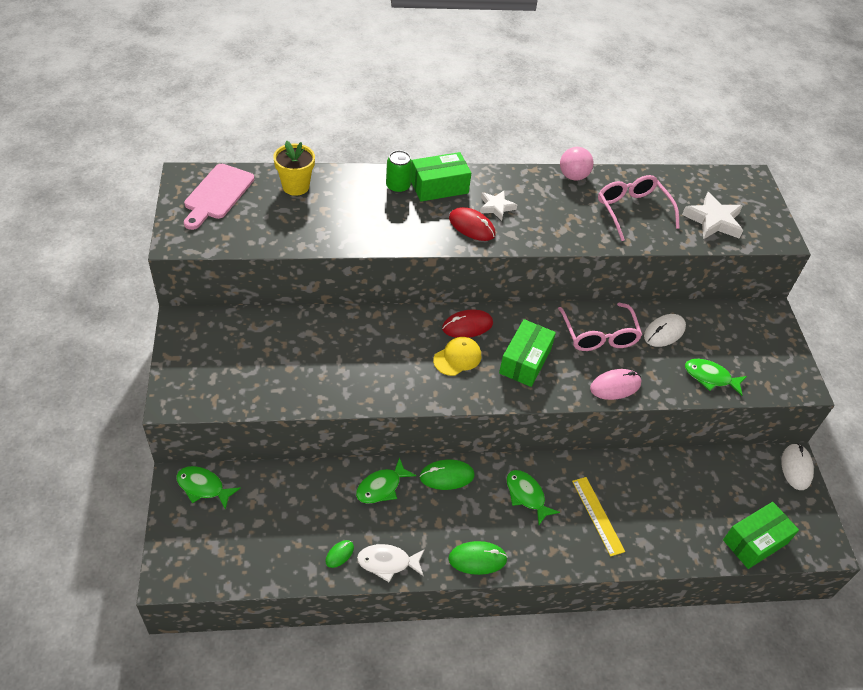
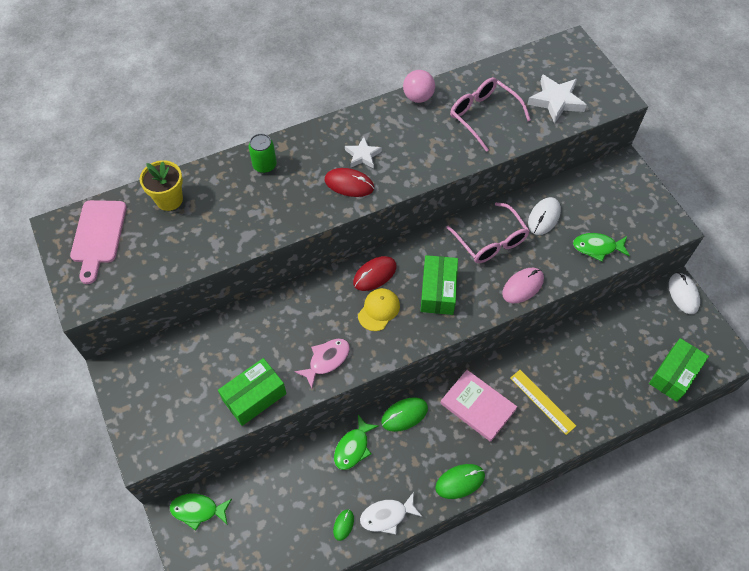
camera: 15 degrees left, 10 degrees up
green box [411,152,471,202] -> green box moved to [218,358,287,426]
green fish [506,470,560,525] -> pink book [441,370,517,442]
none -> pink fish [294,339,350,389]

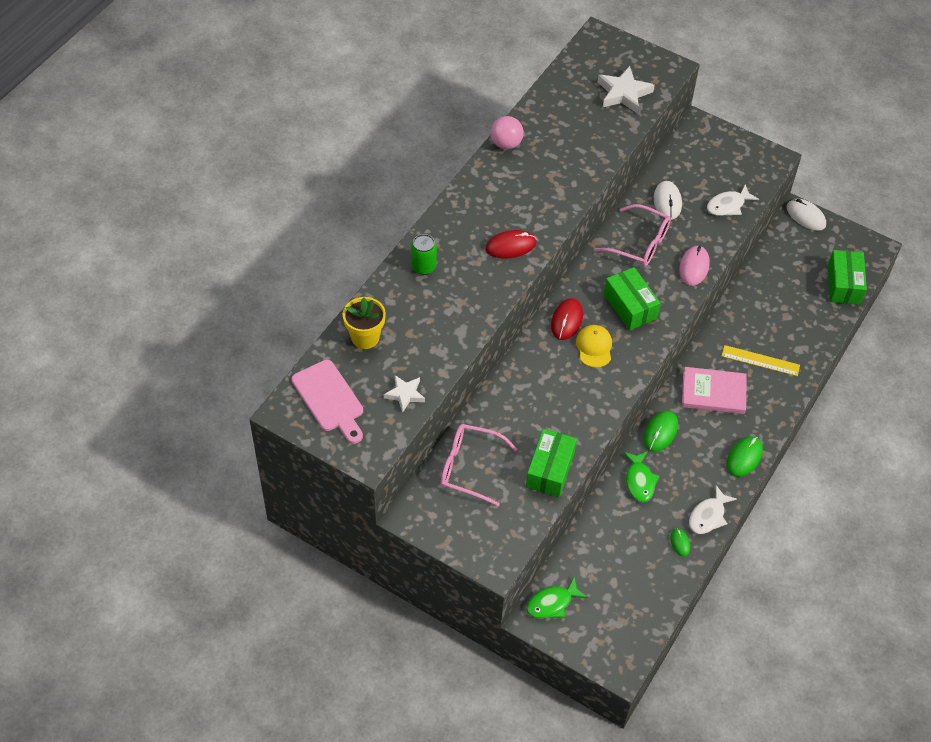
camera: 35 degrees left, 5 degrees down
pink fish [294,339,350,389] -> none
white star [345,137,382,169] -> white star moved to [384,375,425,413]
pink glasses [450,77,531,152] -> pink glasses moved to [441,424,517,506]
green fish [573,233,630,262] -> white fish [707,184,759,216]

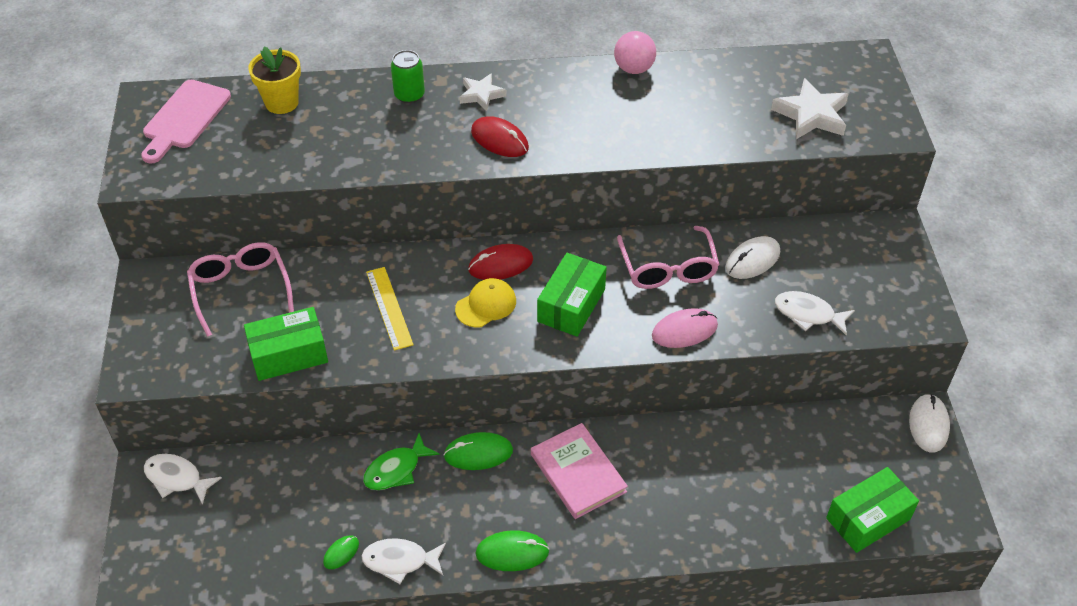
camera: 55 degrees right, 5 degrees down
white star [384,375,425,413] -> white star moved to [459,73,507,111]
green fish [526,576,588,618] -> white fish [144,454,222,505]
yellow ruler [722,345,800,376] -> yellow ruler moved to [366,267,414,351]

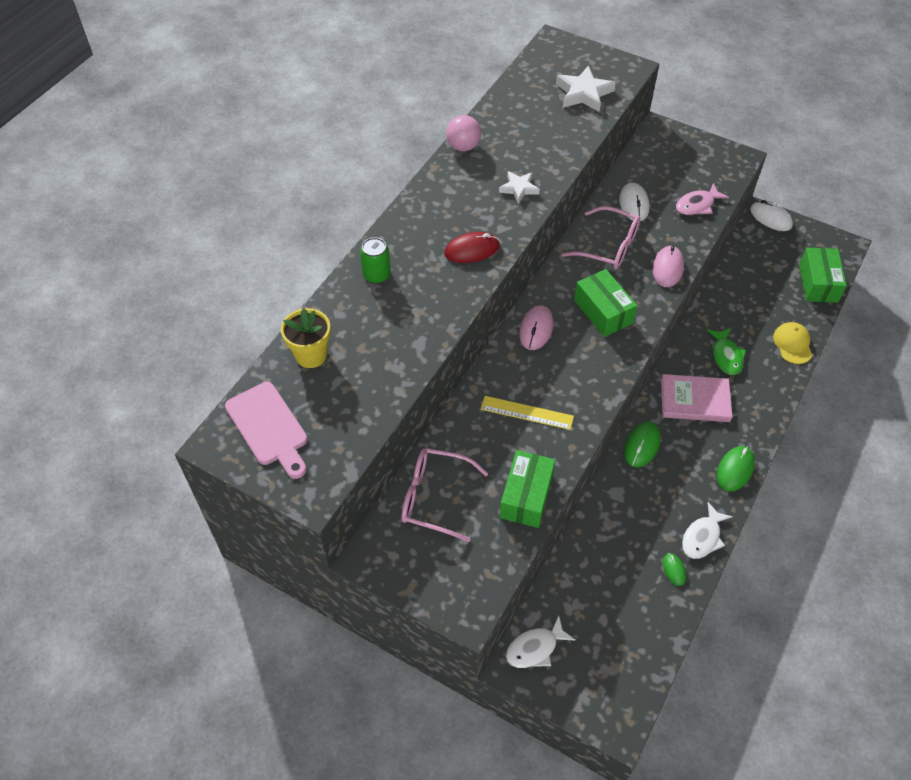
camera: 55 degrees left, 5 degrees up
green fish [363,433,439,490] -> green fish moved to [707,328,746,375]
yellow cap [455,278,516,328] -> yellow cap moved to [773,322,812,364]
white star [459,73,507,111] -> white star moved to [499,171,540,204]
red mouse [468,244,533,280] -> pink mouse [519,305,553,350]
white fish [775,291,855,336] -> pink fish [676,183,729,215]

